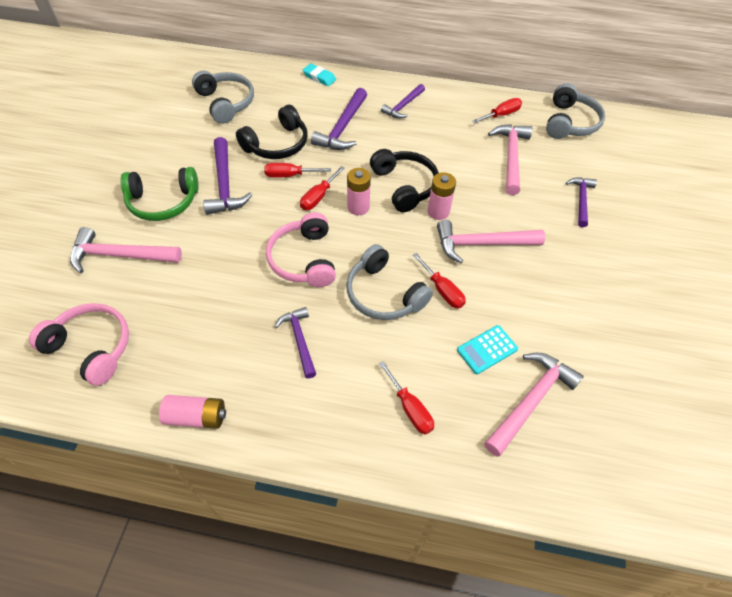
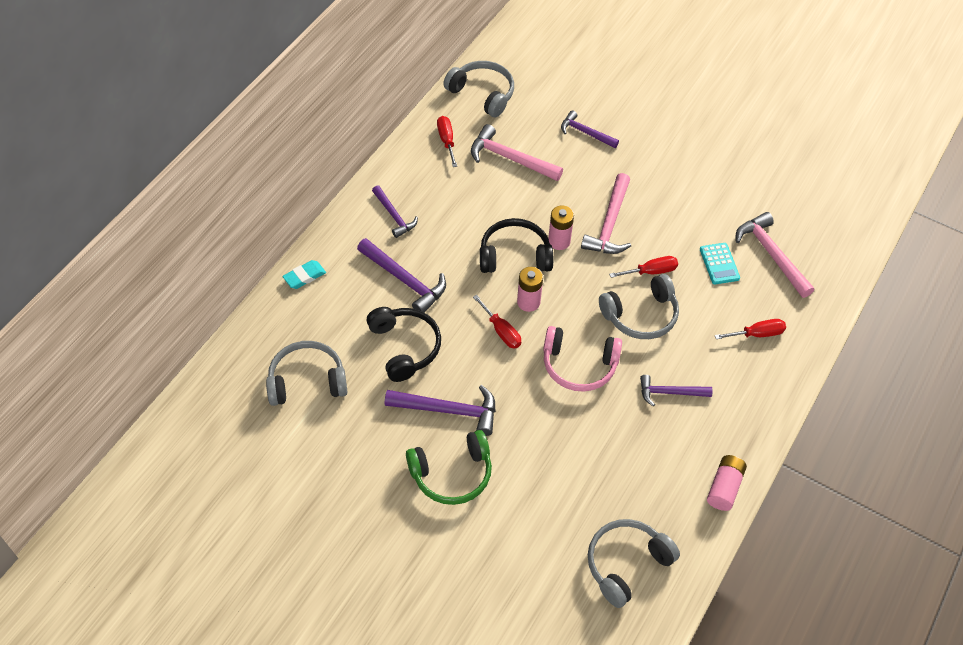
camera: 70 degrees left, 0 degrees up
pink headphones [29,303,129,386] -> grey headphones [588,519,680,608]
pink hammer [70,227,182,273] -> none
green headphones [120,167,199,221] -> green headphones turned 60 degrees clockwise [406,430,492,505]
red screwdriver [264,163,331,178] -> none

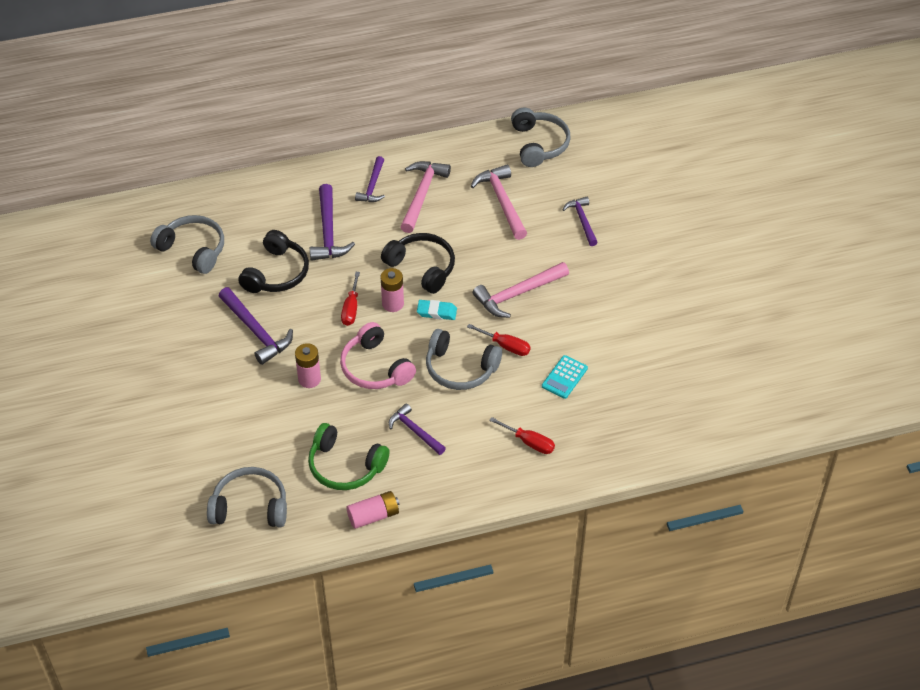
camera: 45 degrees right, 5 degrees down
turquoise eraser [282,260,326,289] -> turquoise eraser moved to [417,300,457,320]
green headphones [406,430,492,505] -> green headphones moved to [308,423,390,490]
red screwdriver [437,116,457,167] -> none
pink battery [548,205,574,250] -> pink battery moved to [295,343,321,388]
pink hammer [736,212,814,298] -> pink hammer moved to [400,161,451,233]

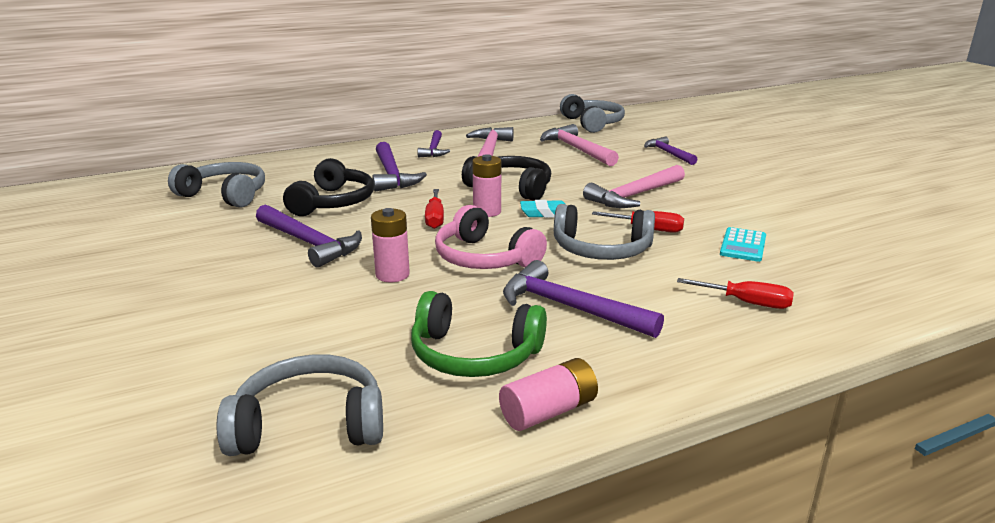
camera: 10 degrees left, 25 degrees down
purple hammer [389,403,446,455] -> purple hammer [503,260,664,338], size x1.55

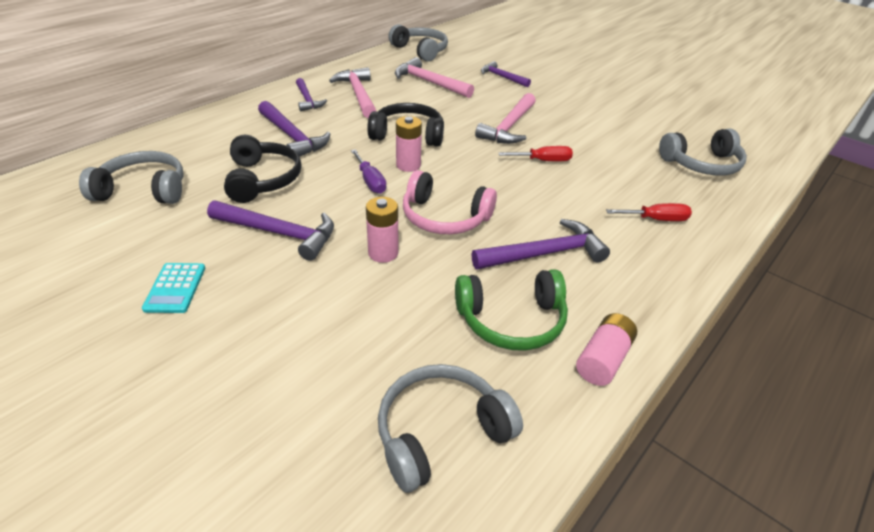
camera: 25 degrees left, 15 degrees up
red screwdriver [425,189,444,229] -> purple screwdriver [351,149,386,194]
purple hammer [503,260,664,338] -> purple hammer turned 150 degrees clockwise [472,219,610,270]
turquoise eraser [520,200,565,218] -> none
grey headphones [554,204,655,260] -> grey headphones moved to [659,128,747,176]
turquoise calculator [720,227,766,262] -> turquoise calculator moved to [142,263,205,313]

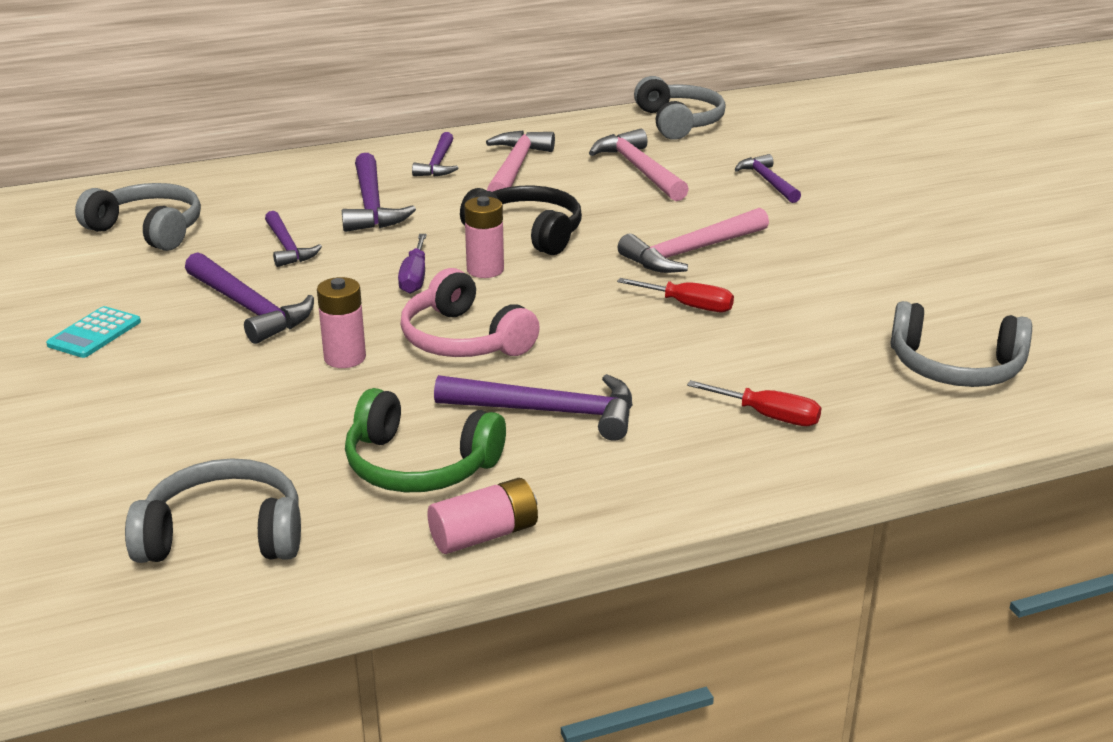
camera: 30 degrees right, 10 degrees down
black headphones [224,135,302,203] -> purple hammer [265,211,322,267]

